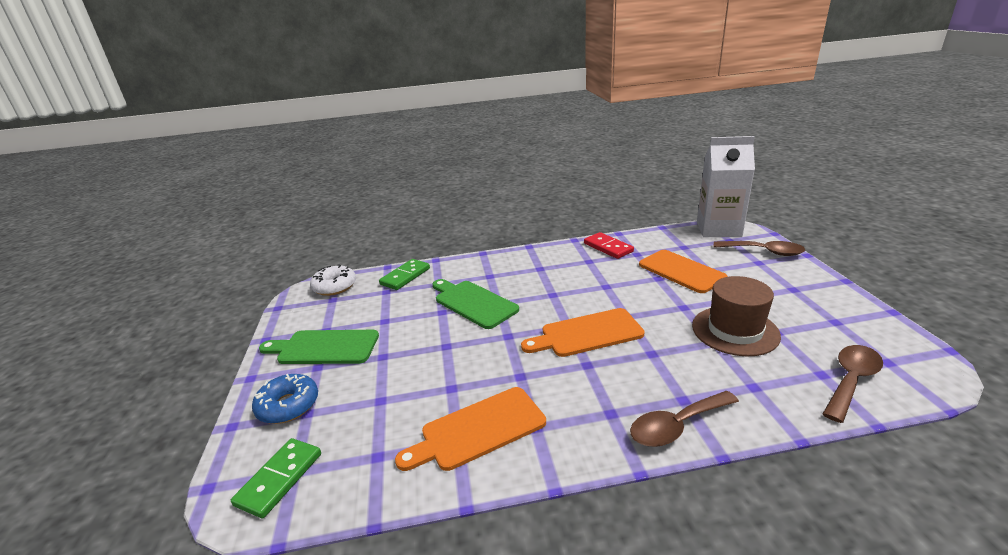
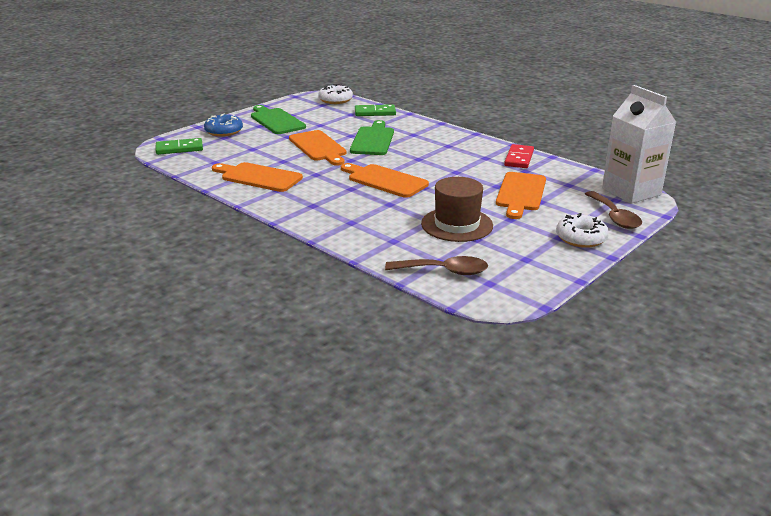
camera: 50 degrees right, 0 degrees up
brown spoon [630,391,739,447] -> none
none -> orange cutting board [289,130,347,166]
none -> white donut [556,213,609,248]

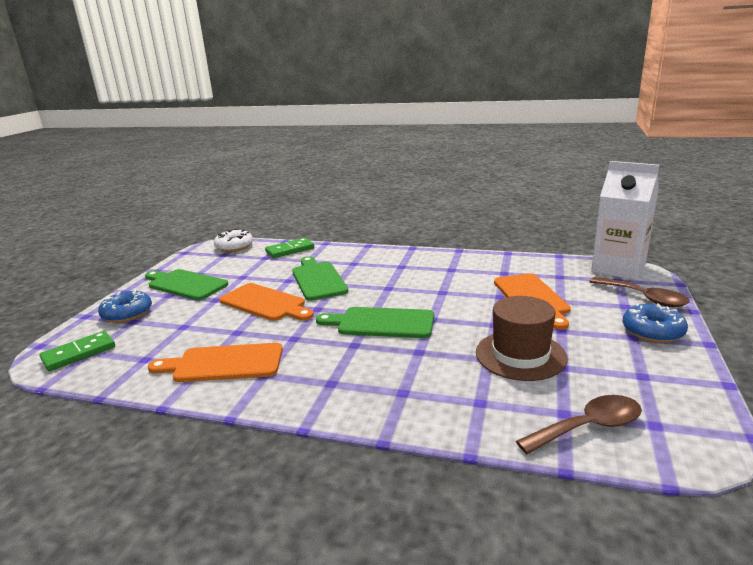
camera: 25 degrees left, 5 degrees down
orange cutting board [341,163,429,198] -> green cutting board [316,307,434,338]
red domino [504,144,534,168] -> none
white donut [556,213,609,248] -> blue donut [623,303,688,343]

